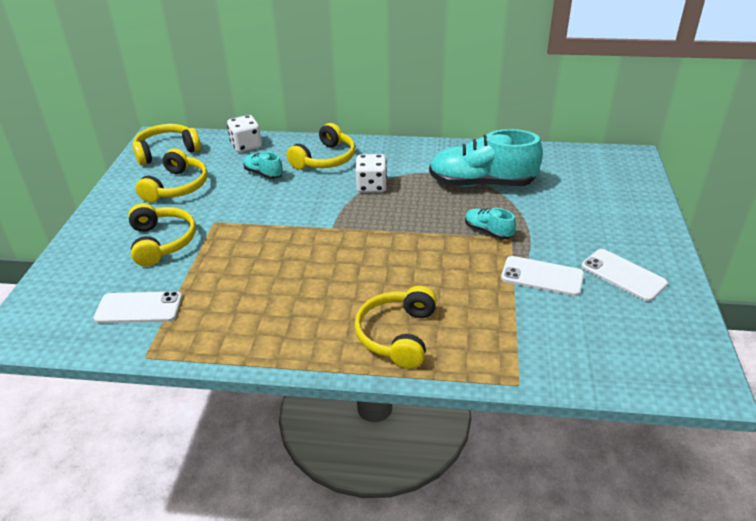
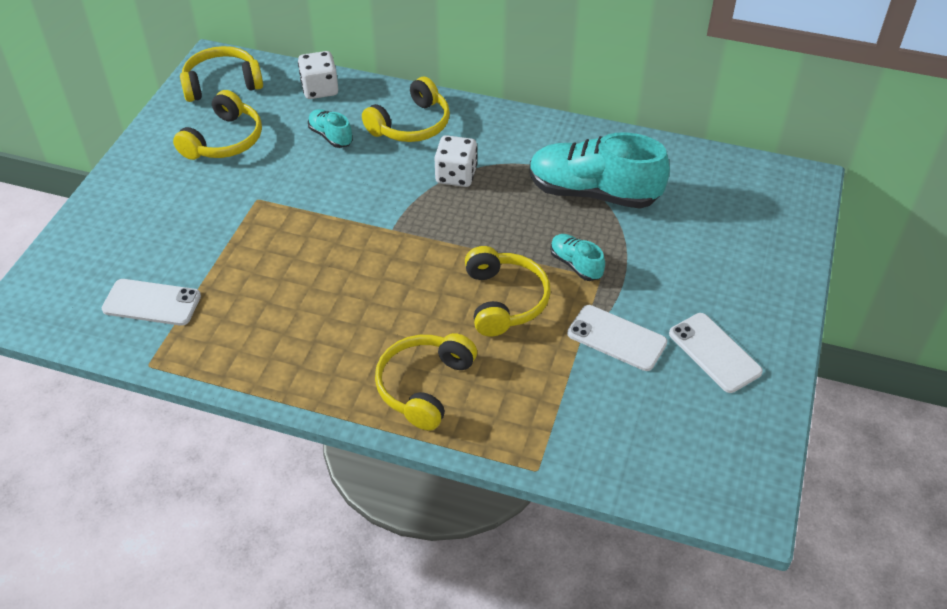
camera: 10 degrees right, 10 degrees up
yellow headphones [128,203,196,266] -> yellow headphones moved to [465,246,551,336]

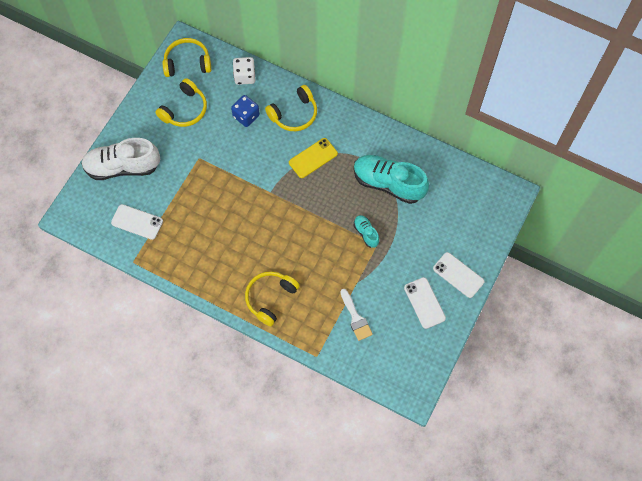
camera: 10 degrees right, 20 degrees up
turquoise shoe [308,109,353,148] -> blue dice [231,95,260,127]
white dice [434,135,477,187] -> yellow phone [289,138,338,178]
yellow headphones [465,246,551,336] -> none
white phone [567,305,667,371] -> white phone moved to [433,252,484,298]
none -> white shoe [81,138,160,180]
none -> white brush [340,289,373,341]

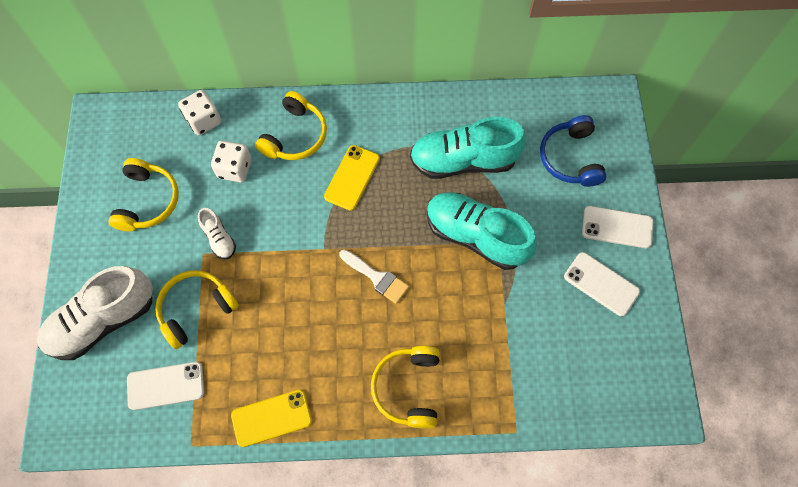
camera: 30 degrees left, 0 degrees up
yellow headphones [162,38,211,77] -> yellow headphones moved to [155,270,239,349]
blue dice [231,95,260,127] -> white dice [211,141,252,183]
white brush [340,289,373,341] -> white brush moved to [339,249,409,304]
turquoise shoe [354,215,379,248] -> turquoise shoe [427,192,537,270], size x2.12
none -> white shoe [198,208,236,259]
none -> yellow phone [231,390,312,447]
none -> blue headphones [540,115,607,187]

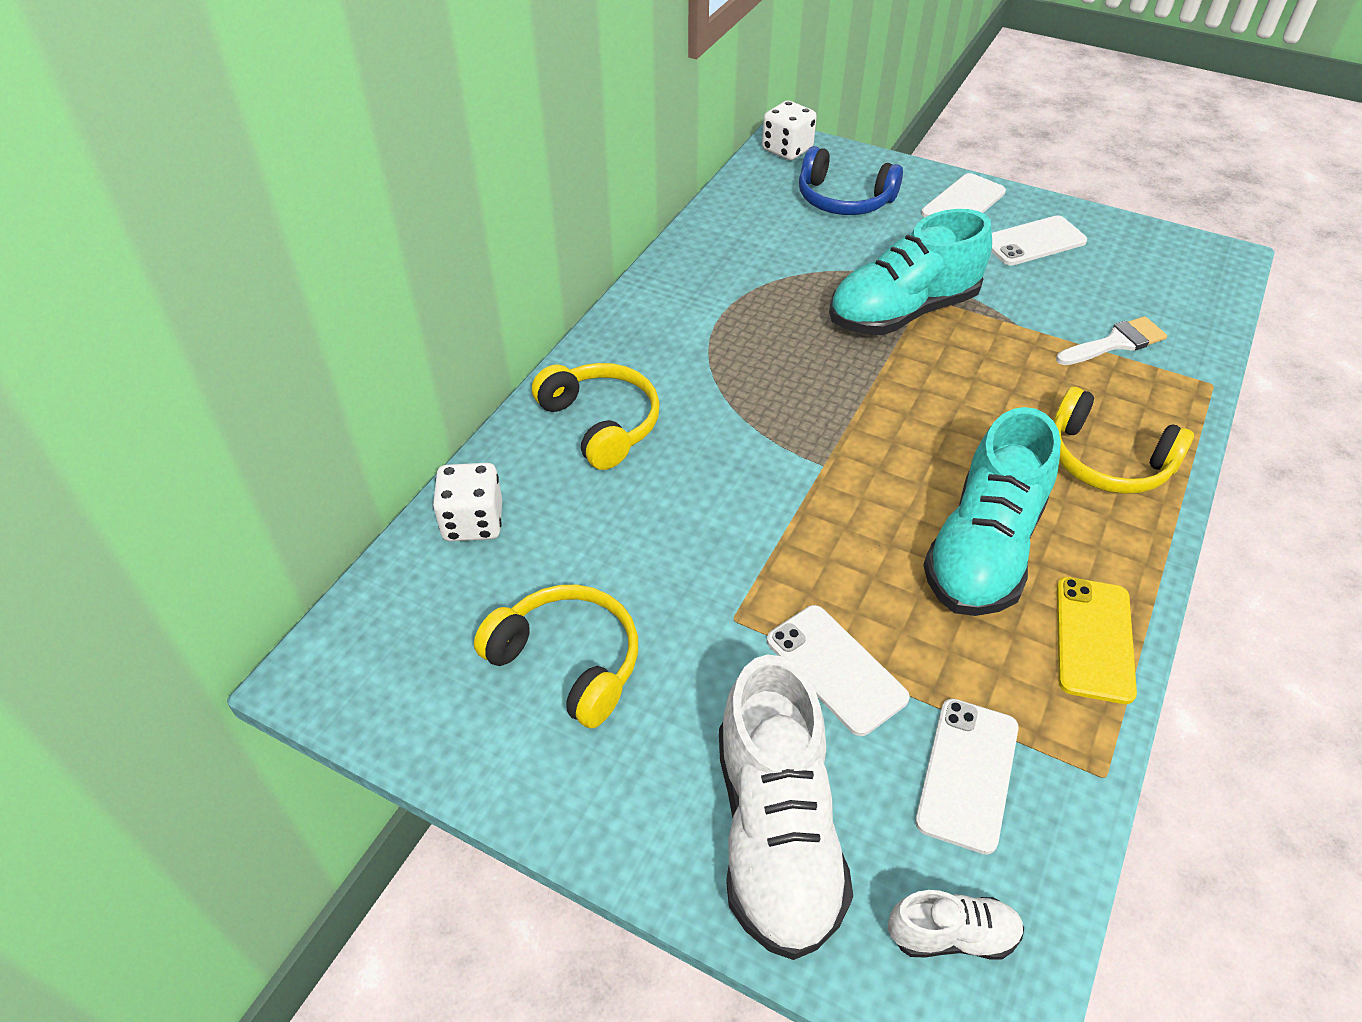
camera: 60 degrees left, 20 degrees down
yellow headphones [155,270,239,349] -> white phone [767,605,910,736]
white shoe [198,208,236,259] -> white shoe moved to [888,890,1024,960]
white dice [211,141,252,183] -> white dice moved to [762,100,817,160]
yellow phone [324,145,380,211] -> none
white brush [339,249,409,304] -> white brush moved to [1056,316,1167,365]
turquoise shoe [410,117,526,179] -> turquoise shoe moved to [923,407,1061,616]

